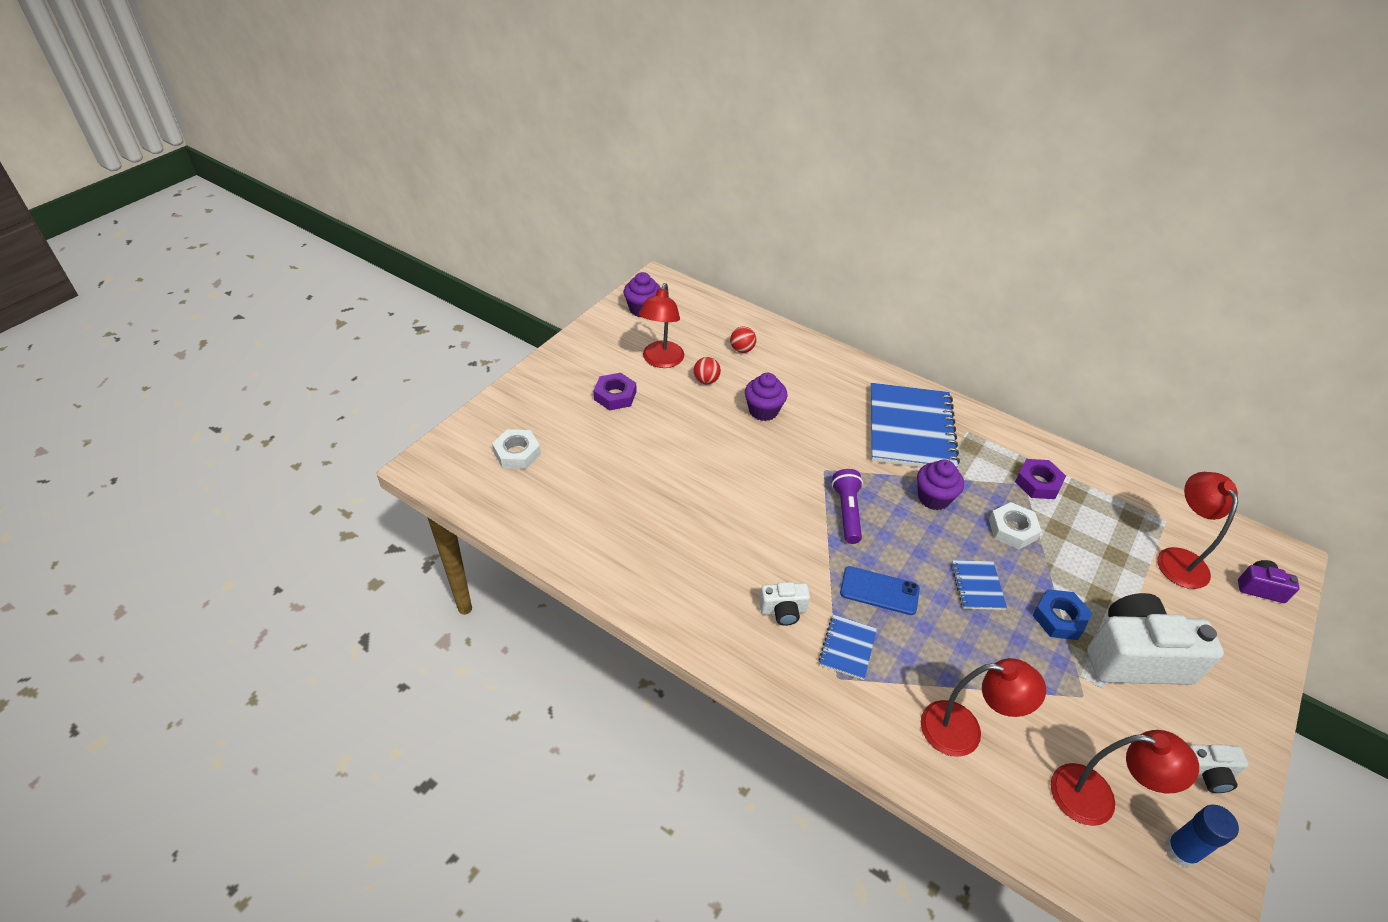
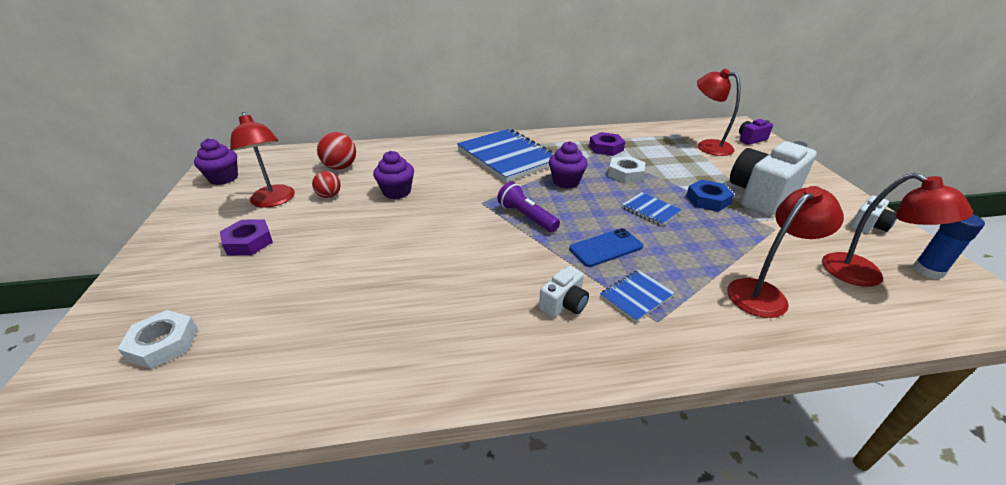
camera: 40 degrees left, 10 degrees down
red ball [730,326,756,353] -> red ball [317,132,356,170], size x1.53
blue notebook [818,615,877,680] -> blue notebook turned 75 degrees clockwise [600,270,675,322]
red lamp [1051,730,1199,826] -> red lamp turned 75 degrees clockwise [822,173,973,287]

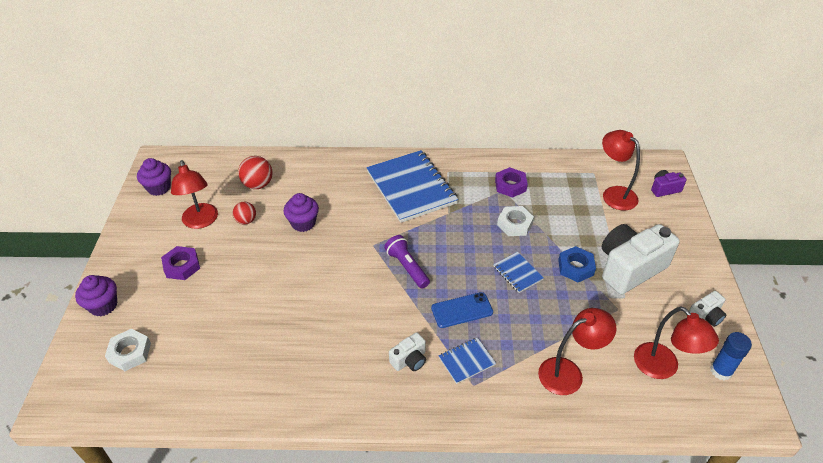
camera: 10 degrees right, 10 degrees up
purple cupcake [549,141,588,189] -> purple cupcake moved to [75,275,117,317]

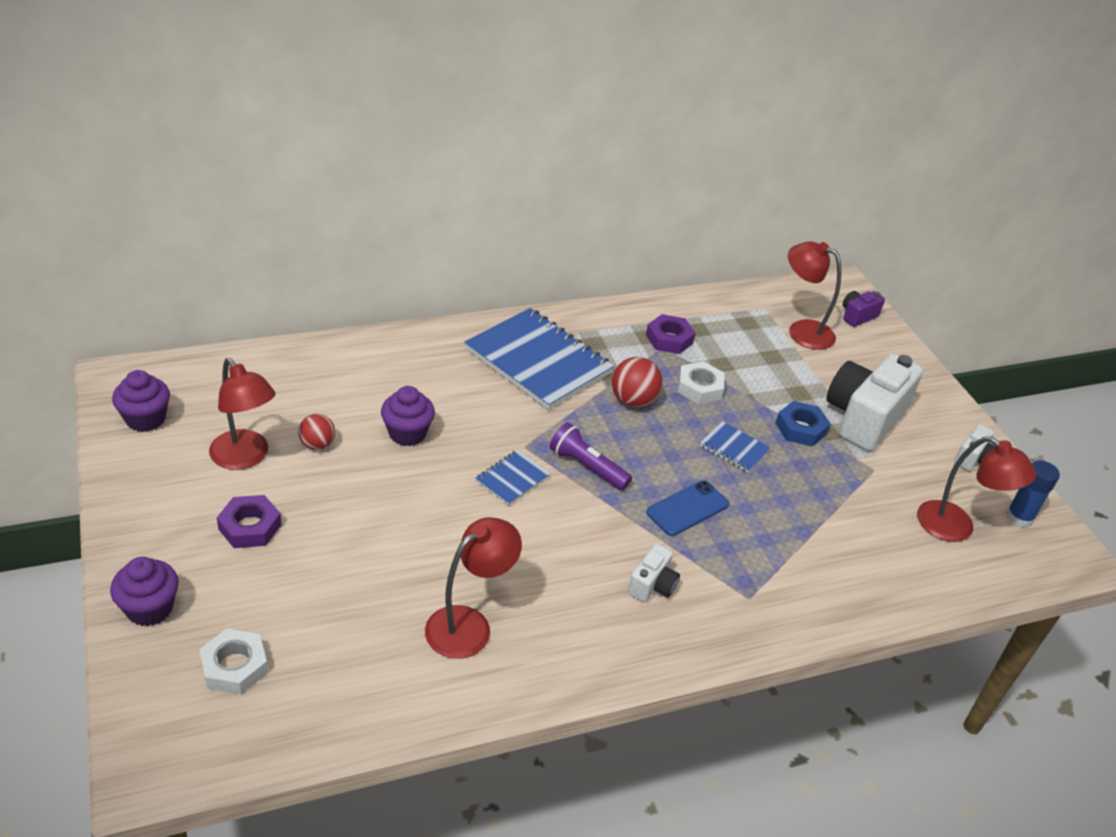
camera: 25 degrees left, 5 degrees down
red ball [238,156,273,189] -> red ball moved to [612,357,663,408]
blue notebook [439,337,496,384] -> blue notebook moved to [475,450,551,506]
red lamp [538,308,616,395] -> red lamp moved to [425,517,522,659]

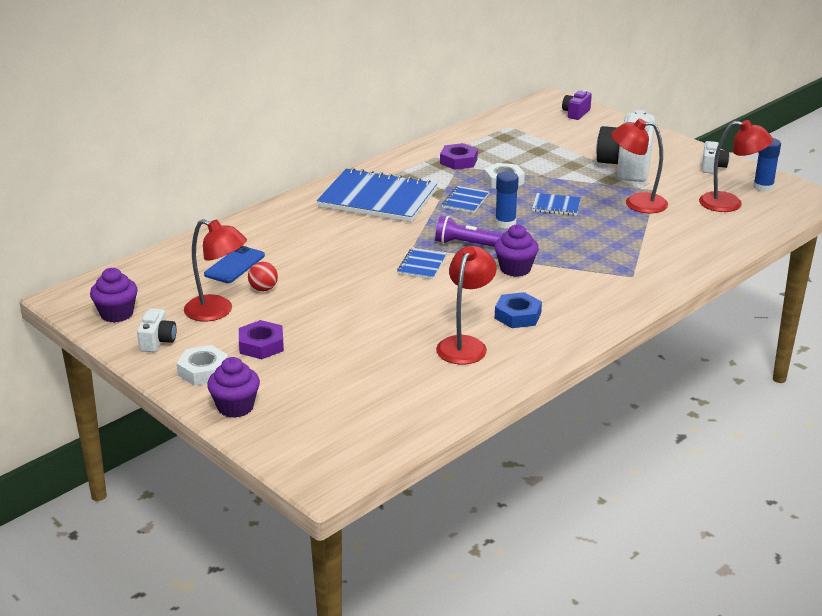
camera: 20 degrees left, 10 degrees down
white nut [199,629,268,695] -> white nut moved to [176,345,228,386]
purple cupcake [381,386,435,446] -> purple cupcake moved to [494,224,539,277]
red ball [612,357,663,408] -> blue notebook [442,186,489,213]
white camera [628,544,680,602] -> white camera moved to [137,308,176,352]
blue phone [646,480,729,536] -> blue phone moved to [204,246,265,283]
blue nut [775,401,830,447] -> blue nut moved to [495,292,542,328]
red lamp [788,241,842,350] -> red lamp moved to [611,119,668,213]
none -> blue glue stick [495,171,519,229]

